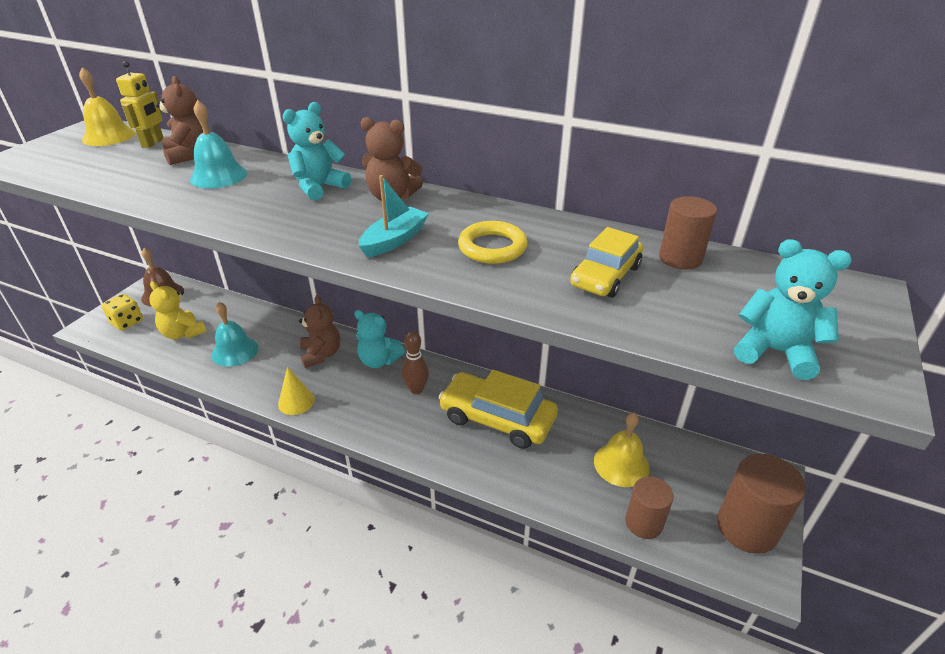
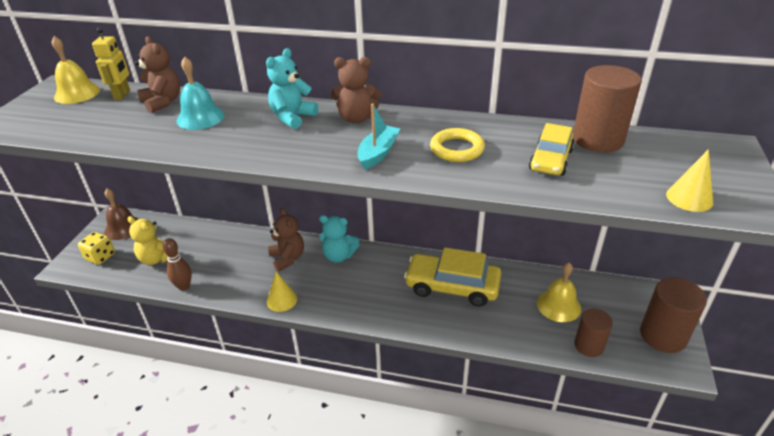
camera: 10 degrees left, 0 degrees up
turquoise bell [212,302,258,367] -> none
brown bowling pin [402,331,429,394] -> brown bowling pin moved to [162,238,192,291]
brown cylinder [659,196,717,270] -> brown cylinder [573,65,642,152], size x1.56
turquoise teddy bear [734,239,852,380] -> yellow cone [666,149,713,212]

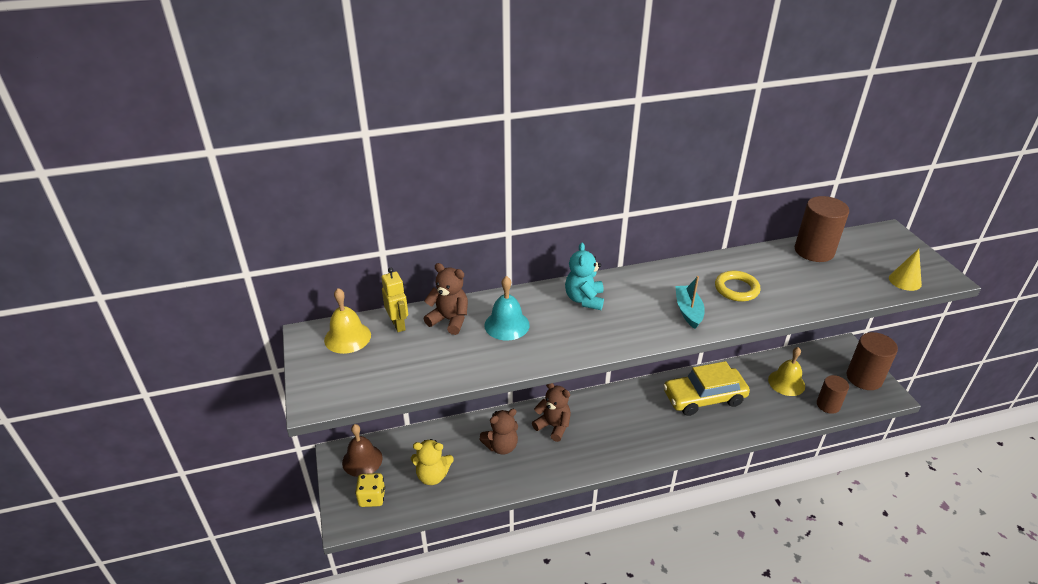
camera: 30 degrees left, 0 degrees up
brown bowling pin [162,238,192,291] -> none
yellow cone [267,271,297,312] -> none
turquoise teddy bear [319,215,359,263] -> none
brown teddy bear [331,57,381,123] -> brown teddy bear moved to [479,409,518,454]
yellow car [529,123,575,176] -> none

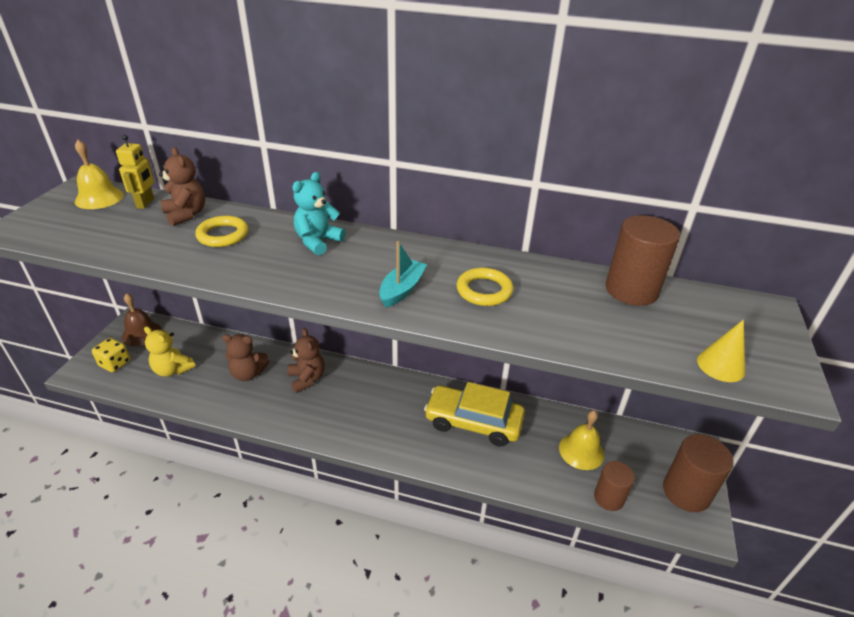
camera: 30 degrees right, 0 degrees up
turquoise bell [484,276,530,340] -> yellow ring [195,216,248,247]

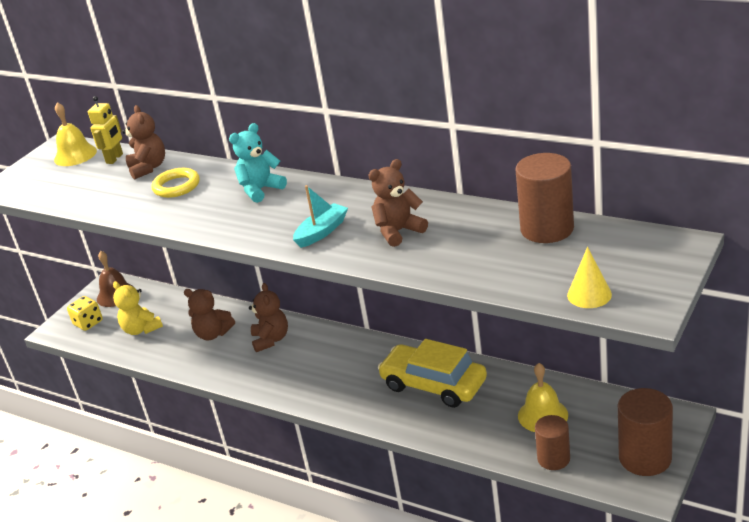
camera: 20 degrees right, 5 degrees down
yellow ring [457,268,513,306] -> brown teddy bear [368,159,428,247]

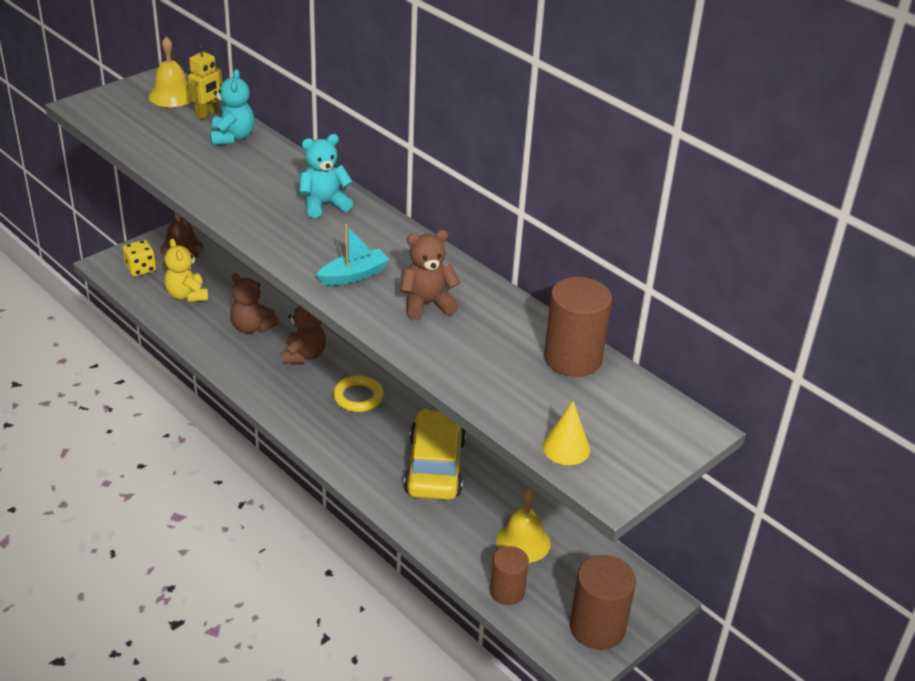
camera: 10 degrees right, 5 degrees up
brown teddy bear [122,105,165,180] -> turquoise teddy bear [210,69,254,146]
yellow ring [152,168,200,198] -> yellow ring moved to [333,375,384,412]
yellow car [378,339,487,408] -> yellow car turned 45 degrees clockwise [404,409,466,500]

